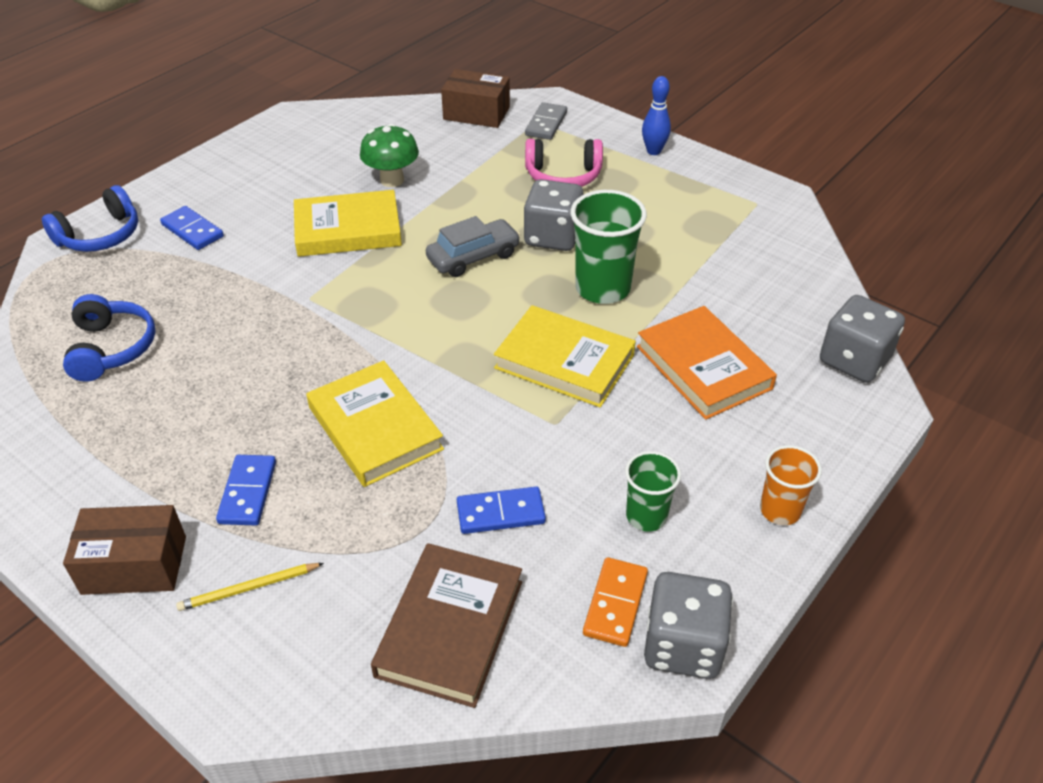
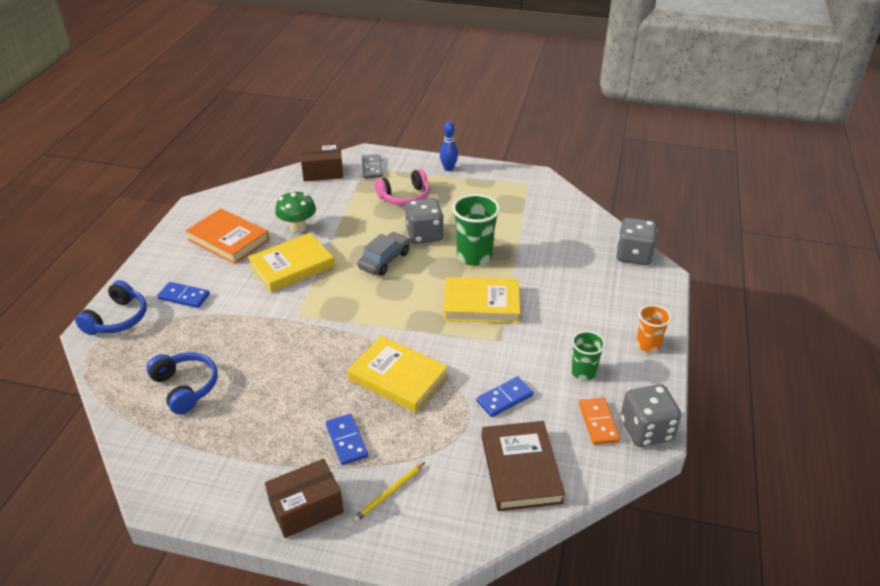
camera: 25 degrees left, 5 degrees down
orange book [637,306,777,420] -> orange book moved to [185,209,269,264]

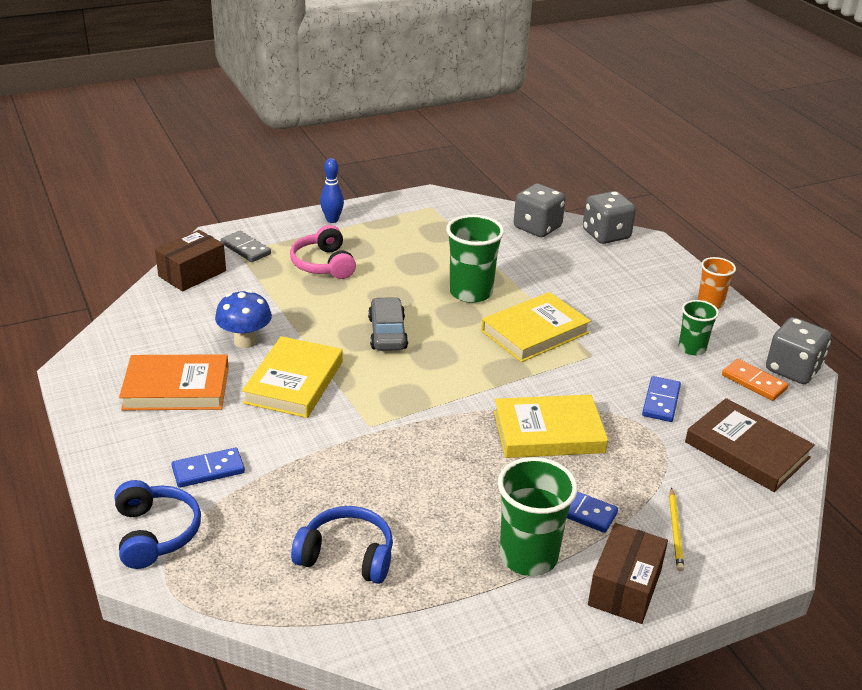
camera: 40 degrees left, 5 degrees down
green mushroom [275,191,316,233] -> blue mushroom [215,290,272,348]
pink headphones [375,169,430,206] -> pink headphones turned 135 degrees clockwise [290,225,356,279]
grey dice [405,198,444,244] -> grey dice moved to [514,183,566,237]
none -> green cup [498,457,578,576]

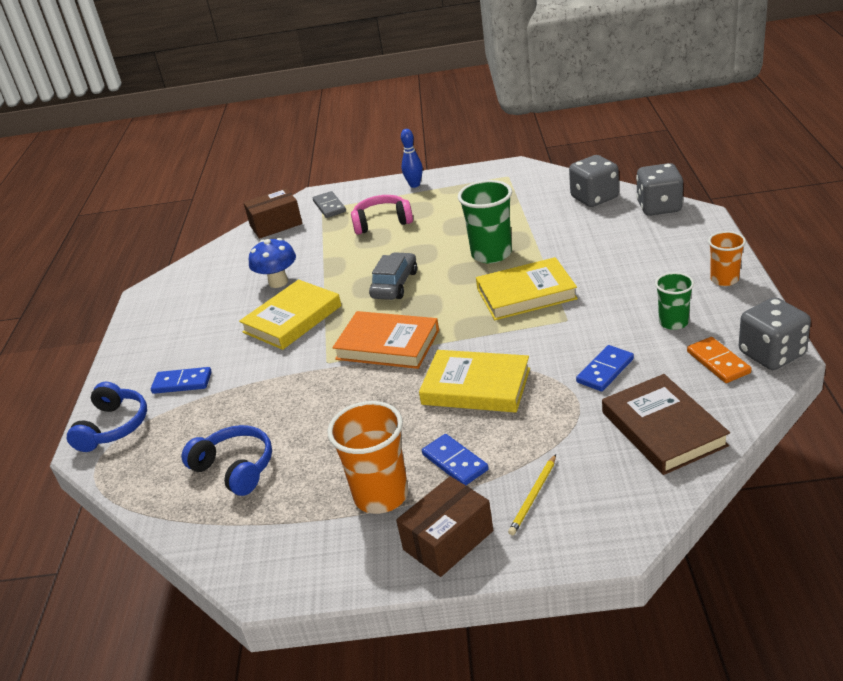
camera: 30 degrees right, 0 degrees up
orange book [119,354,229,410] -> orange book moved to [332,311,439,369]
pink headphones [290,225,356,279] -> pink headphones turned 75 degrees clockwise [351,195,413,235]
green cup [498,457,578,576] -> orange cup [328,401,408,514]

